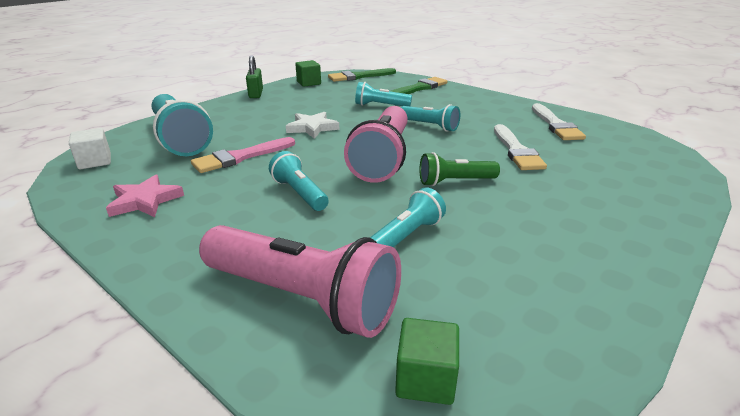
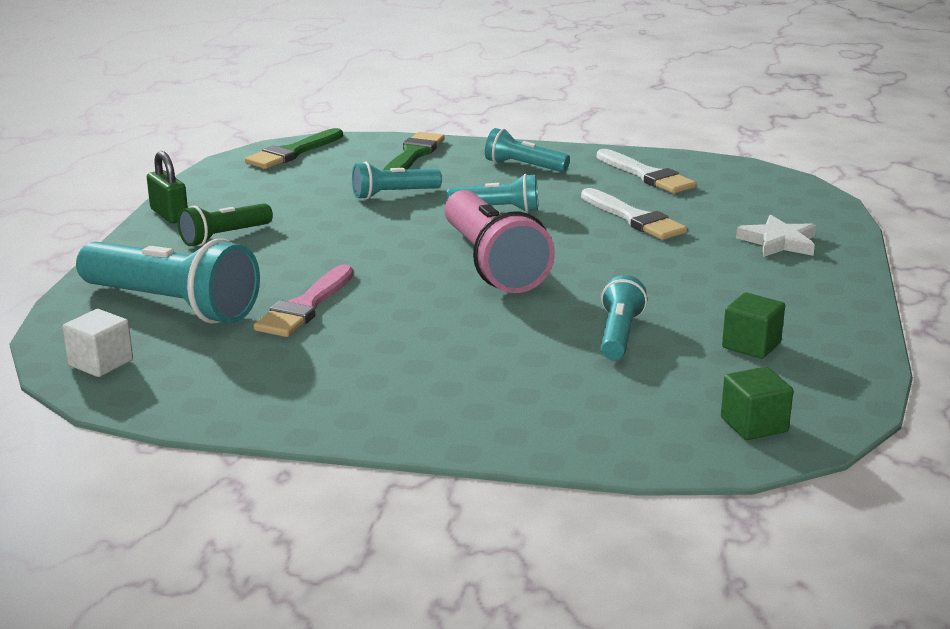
camera: 30 degrees left, 5 degrees down
pink star [106,175,184,217] -> none
pink flashlight [199,225,401,338] -> none
turquoise flashlight [269,151,329,211] -> turquoise flashlight moved to [485,128,570,172]
white star [286,112,339,139] -> white star moved to [736,215,816,257]
green cube [295,60,321,87] -> green cube moved to [722,292,785,359]
green flashlight [419,152,500,186] -> green flashlight moved to [178,203,273,246]

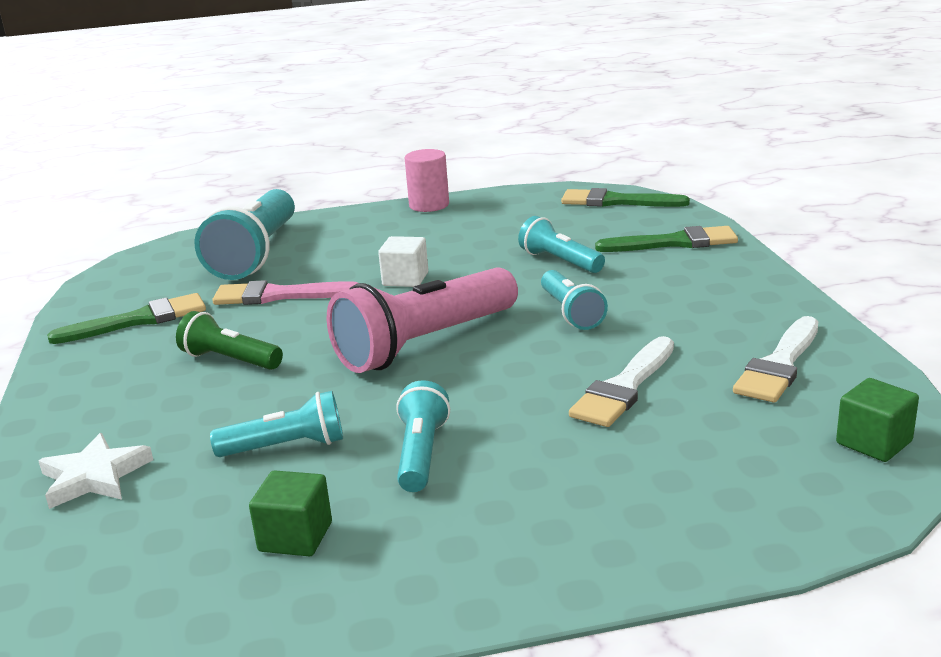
camera: 70 degrees right, 0 degrees up
white cube [62,309,133,377] -> white cube moved to [378,236,428,287]
green padlock [147,151,188,223] -> pink cylinder [405,149,449,212]
green flashlight [178,203,273,246] -> green flashlight moved to [176,311,283,370]
turquoise flashlight [485,128,570,172] -> turquoise flashlight moved to [396,380,450,492]
green cube [721,367,793,440] -> green cube moved to [836,378,919,462]
white star [736,215,816,257] -> white star moved to [39,433,153,509]
none -> green brush [47,293,206,344]

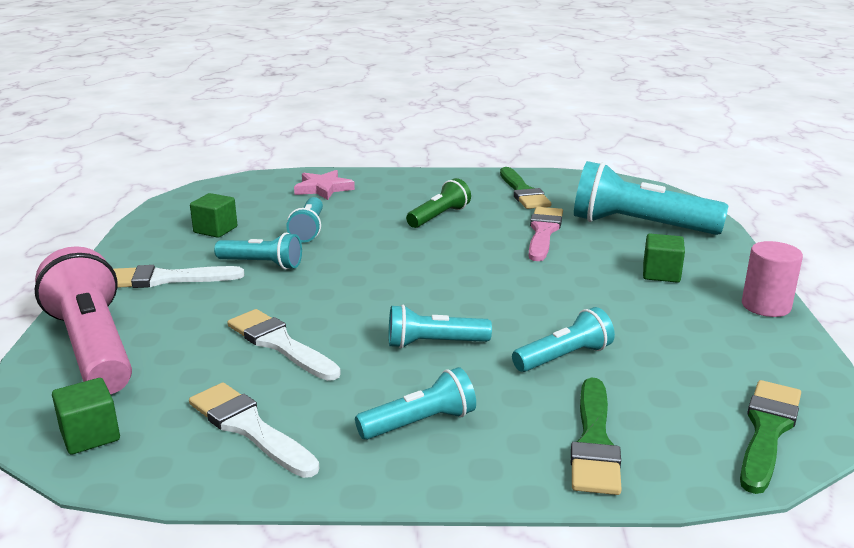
camera: 100 degrees right, 0 degrees up
white star [39,433,153,509] -> pink star [294,170,355,200]
pink flashlight [327,267,518,373] -> pink flashlight moved to [35,246,132,394]
white cube [378,236,428,287] -> none
none -> white brush [113,265,244,288]
none -> turquoise flashlight [355,367,476,440]
none -> green cube [643,234,685,283]

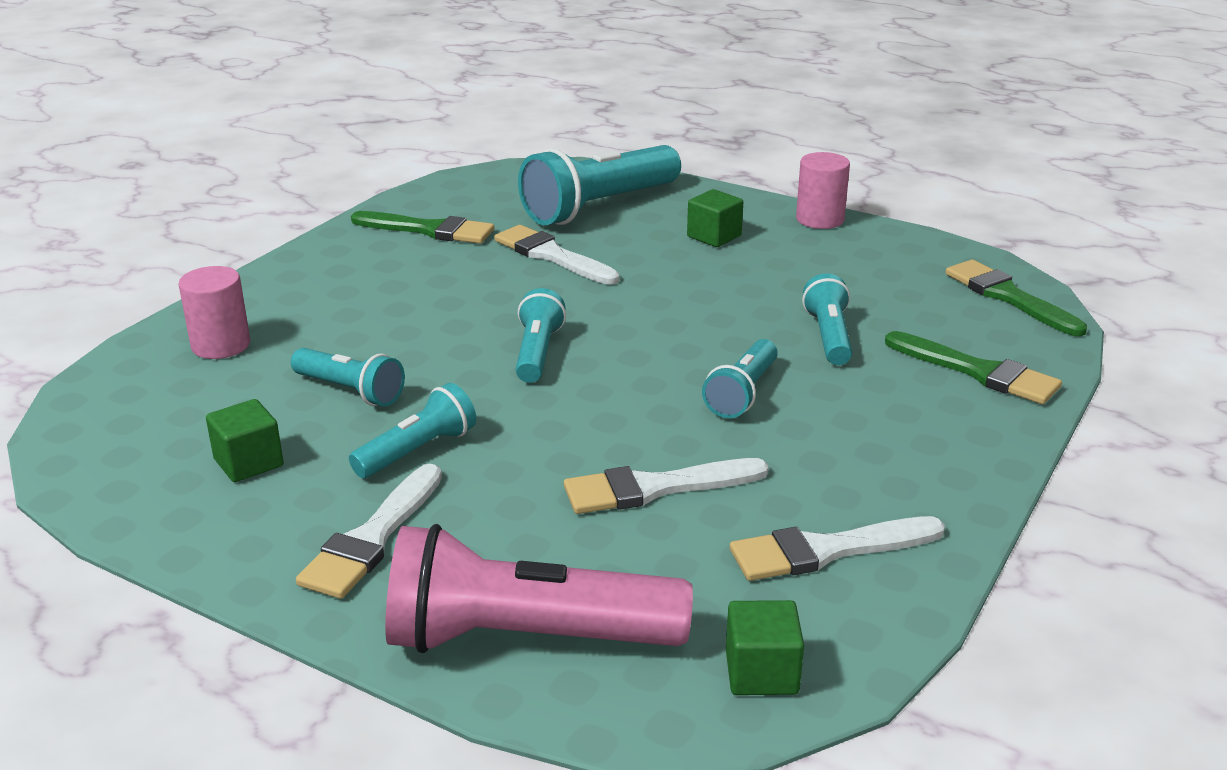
camera: 60 degrees left, 5 degrees up
pink star [294,170,355,200] -> pink cylinder [179,266,250,359]
turquoise flashlight [355,367,476,440] -> turquoise flashlight moved to [516,288,566,383]
green flashlight [406,178,471,228] -> none
pink brush [529,207,563,261] -> white brush [494,225,619,285]

